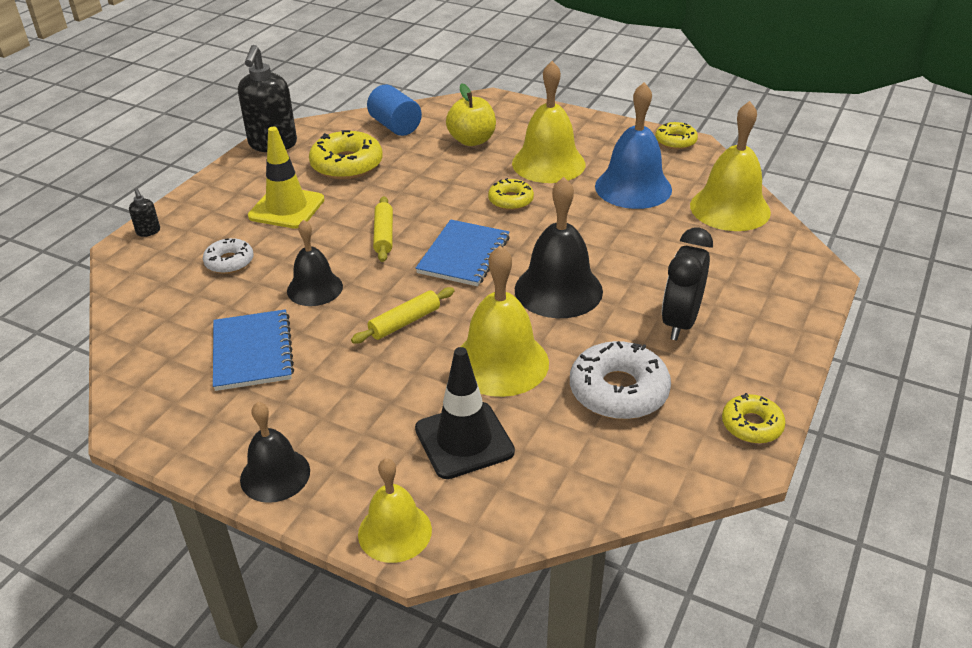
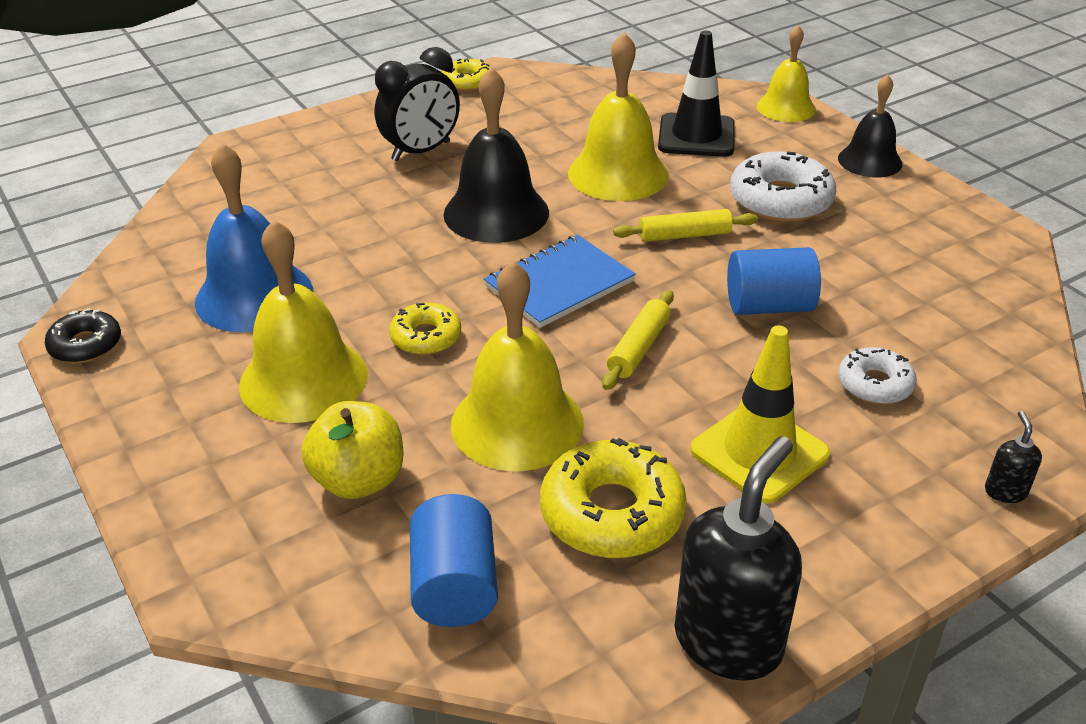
camera: 150 degrees left, 0 degrees up
blue notebook [213,309,294,391] -> none
black bell [287,220,343,306] -> blue cylinder [727,247,821,315]
white donut [570,341,671,420] -> white donut moved to [730,151,836,222]
yellow donut [655,122,698,150] -> black donut [45,308,121,363]
yellow bell [690,101,771,231] -> yellow bell moved to [451,261,584,471]

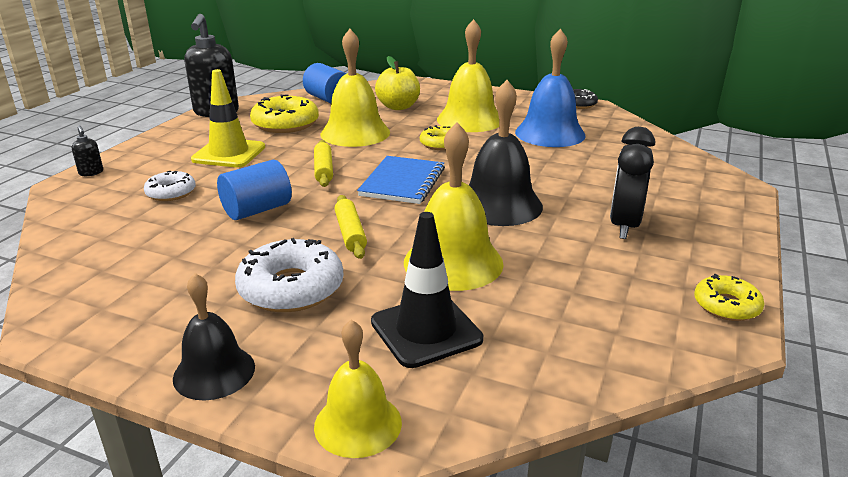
camera: 145 degrees right, 10 degrees down
yellow rolling pin [613,209,758,242] -> yellow rolling pin turned 60 degrees counterclockwise [335,195,367,259]

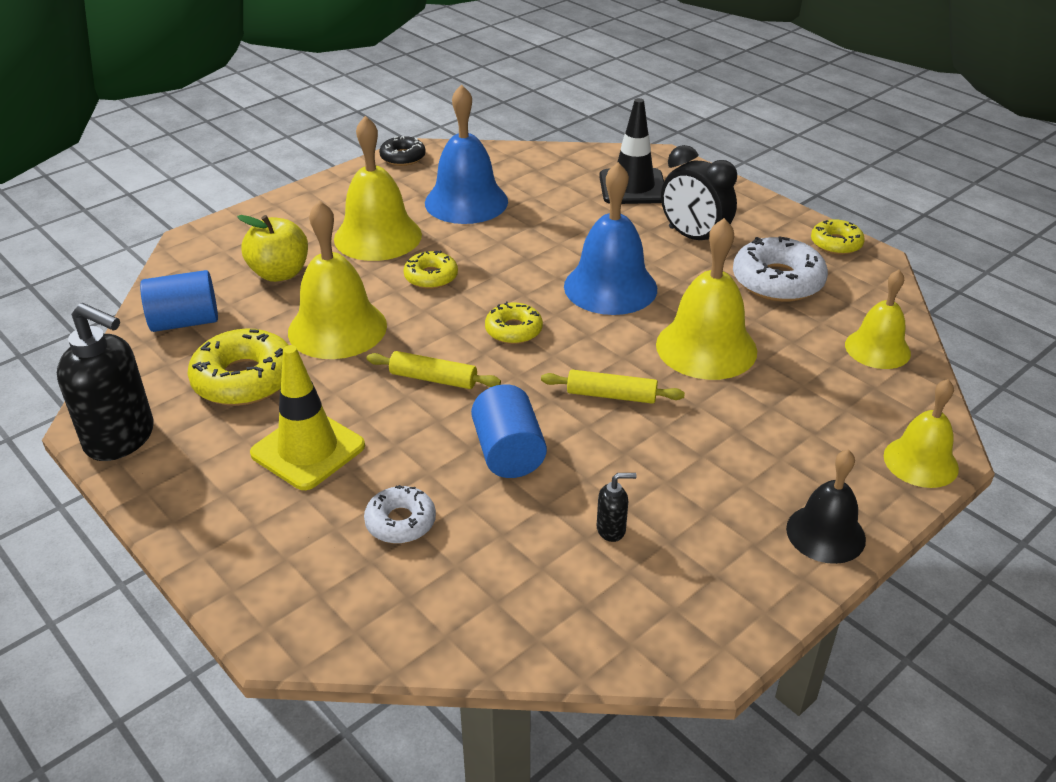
camera: 65 degrees left, 10 degrees up
black soap dispenser [72,126,103,176] -> black soap dispenser moved to [597,473,637,542]
white donut [235,238,344,312] -> white donut moved to [733,236,828,302]
blue notebook [357,156,445,204] -> yellow donut [485,302,543,344]
black traffic cone [371,212,483,368] -> black traffic cone moved to [599,98,664,204]
black bell [469,80,543,226] -> blue bell [564,162,657,315]
none -> yellow bell [845,270,911,369]

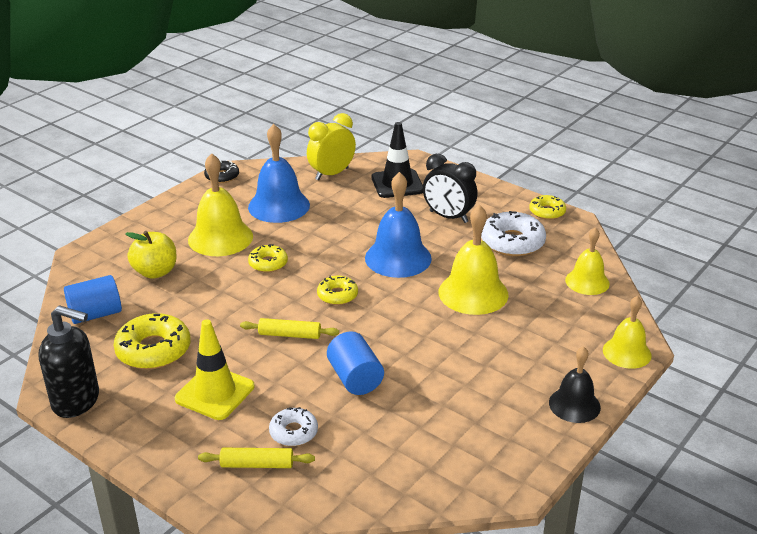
camera: 10 degrees left, 5 degrees down
yellow bell [288,200,387,359] -> none
yellow rolling pin [541,370,685,404] -> yellow rolling pin moved to [198,448,315,468]
black soap dispenser [597,473,637,542] -> none
none -> yellow clock [307,113,356,180]

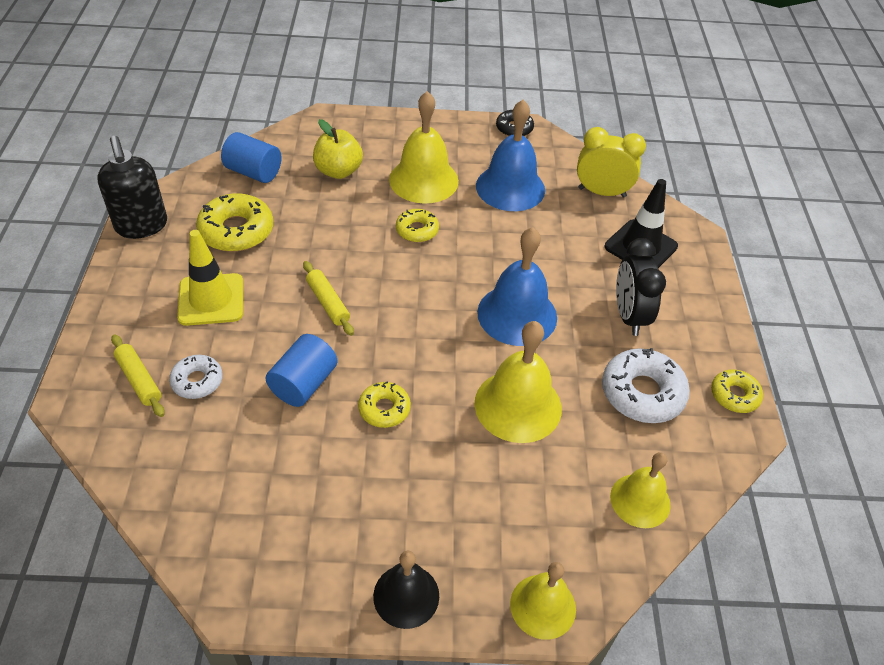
camera: 50 degrees right, 15 degrees up
yellow donut [317,276,358,305] -> yellow donut moved to [358,381,411,428]

